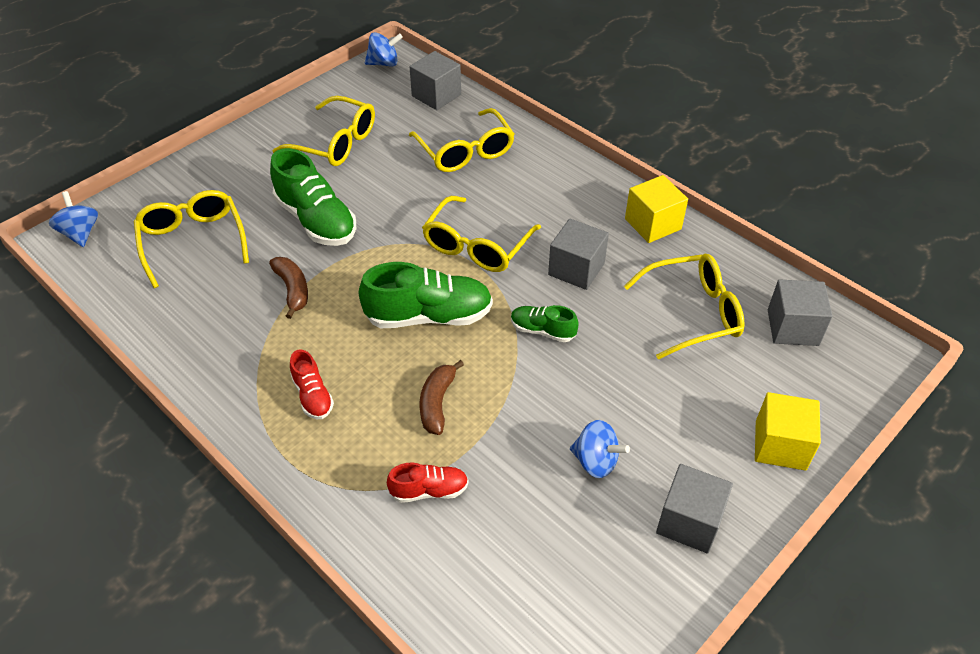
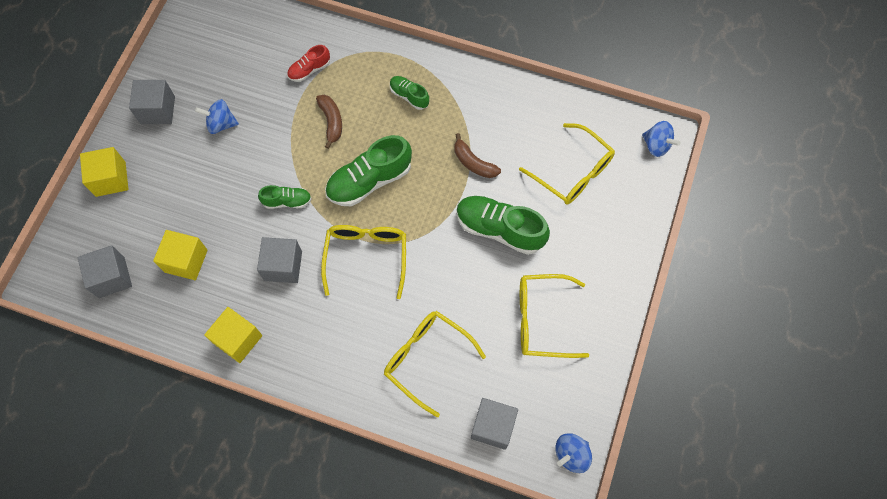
camera: 155 degrees right, 20 degrees up
red shoe [290,349,334,419] -> green shoe [390,76,429,110]
yellow glasses [624,254,744,359] -> yellow cube [153,230,208,280]

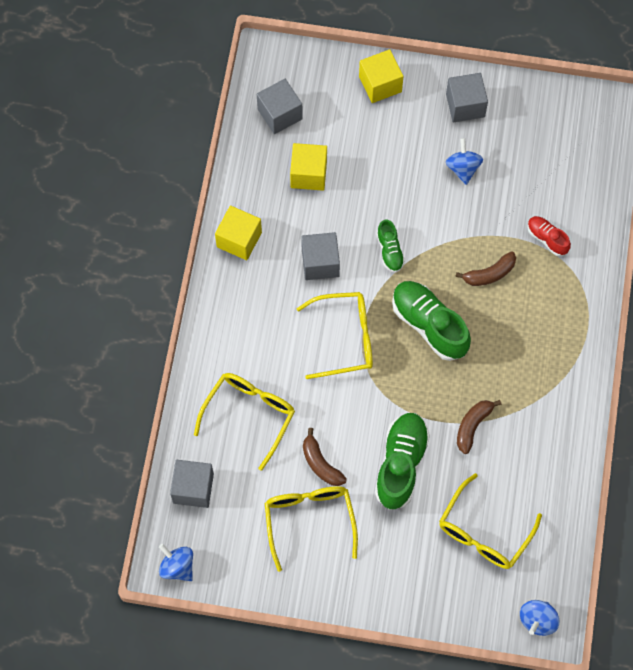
camera: 80 degrees right, 0 degrees up
green shoe [390,76,429,110] -> none
none -> brown banana [303,428,347,486]

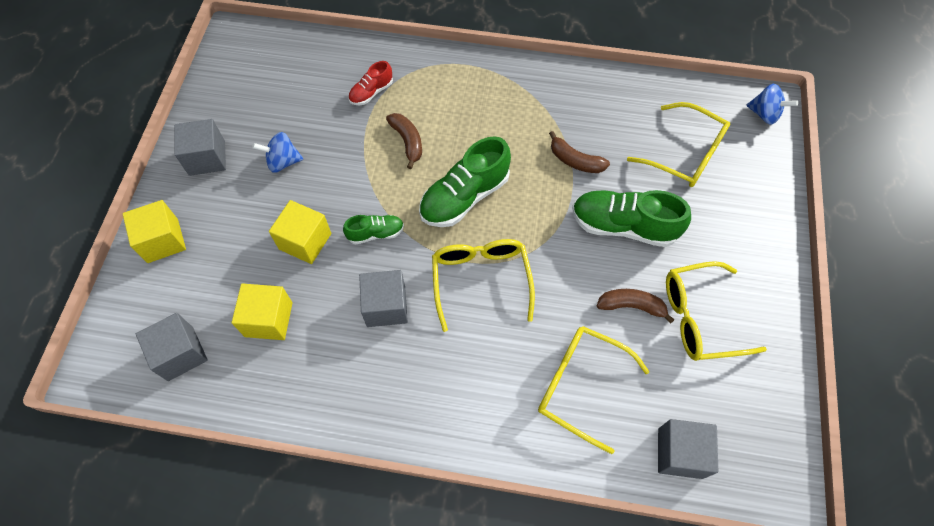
camera: 90 degrees left, 5 degrees down
blue spinning top [159,544,193,581] -> none
yellow cube [215,206,262,260] -> yellow cube moved to [269,200,331,264]
brown banana [303,428,347,486] -> brown banana turned 135 degrees counterclockwise [597,289,674,323]

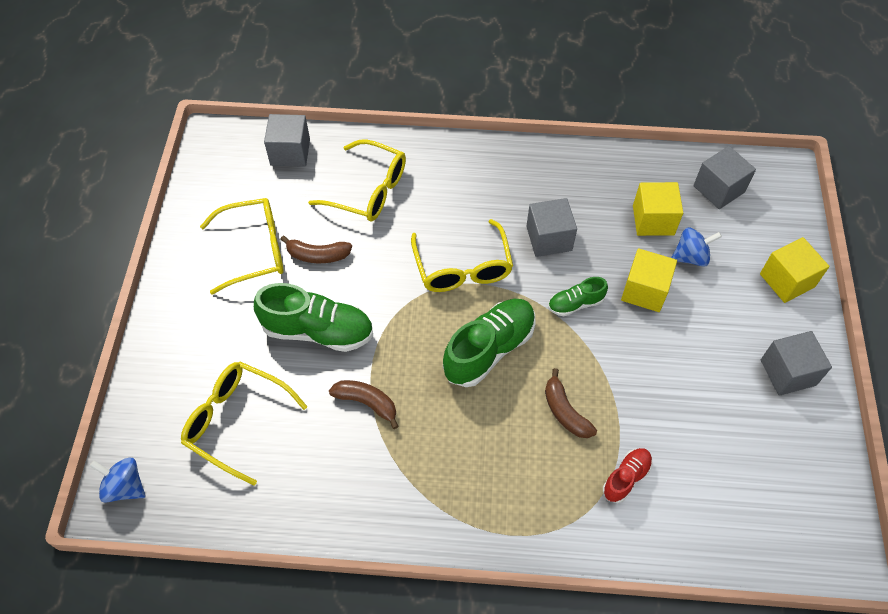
camera: 175 degrees right, 5 degrees down
blue spinning top [252,132,303,173] -> blue spinning top moved to [671,227,722,267]

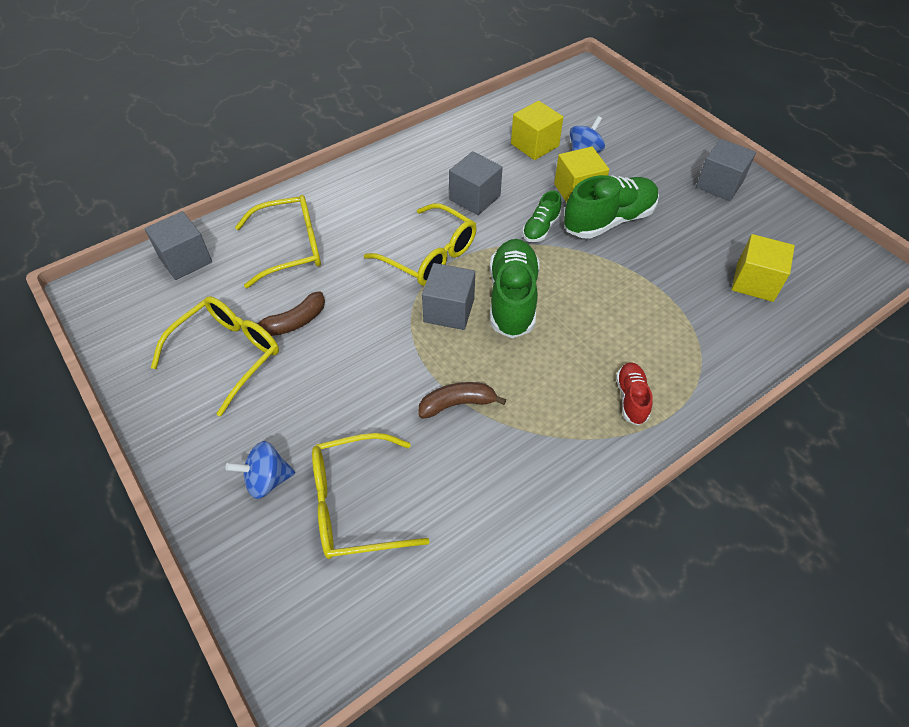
camera: 40 degrees left, 5 degrees down
blue spinning top [90,457,146,503] -> blue spinning top moved to [226,441,295,499]
green shoe [254,283,373,352] -> green shoe moved to [563,175,659,239]
brown banana [545,368,597,438] -> none
red shoe [603,448,653,503] -> red shoe moved to [616,362,653,425]
grey cube [693,146,756,209] -> grey cube moved to [422,263,475,330]
yellow cube [760,237,830,303] -> yellow cube moved to [732,234,795,302]

